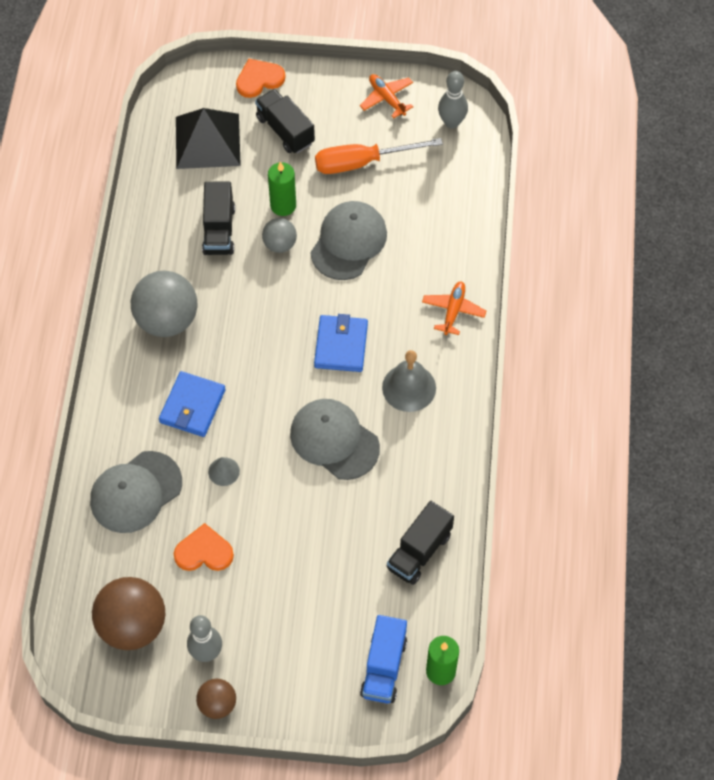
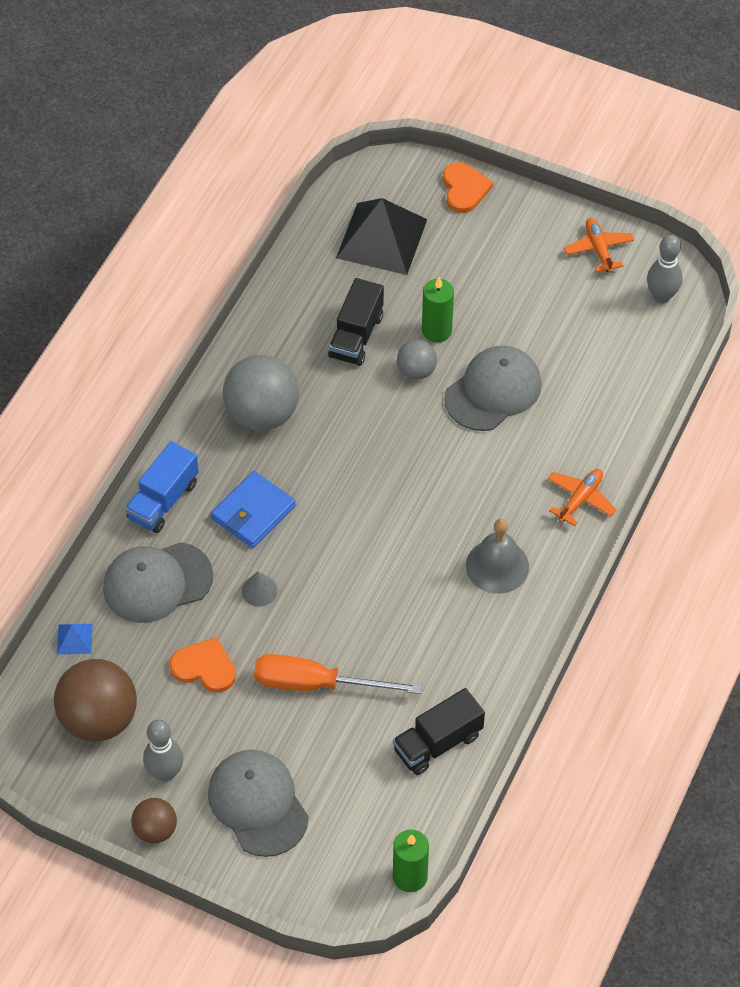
camera: 20 degrees right, 5 degrees down
orange heart [236,59,285,98] -> orange heart turned 90 degrees clockwise [443,162,493,213]
black truck [255,89,315,154] -> none
grey cap [290,399,380,480] -> grey cap moved to [208,750,309,857]
blue wallet [314,314,368,372] -> none
orange screwdriver [315,138,443,174] -> orange screwdriver moved to [254,654,421,694]
blue truck [360,615,407,703] -> blue truck moved to [125,441,199,533]
none -> blue pyramid [57,624,93,654]

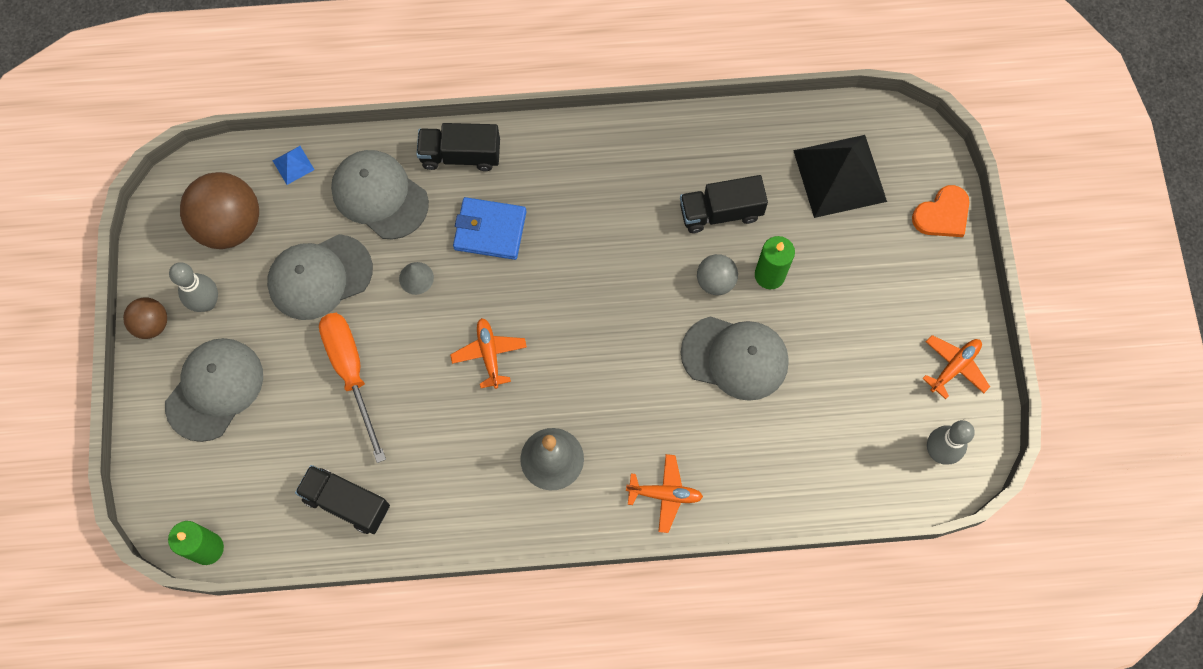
camera: 60 degrees right, 15 degrees up
blue truck [125,441,199,533] -> black truck [416,123,500,171]
orange heart [169,637,236,693] -> grey cap [267,234,373,320]
grey ball [223,355,299,431] -> none
none -> orange plane [450,318,527,389]

